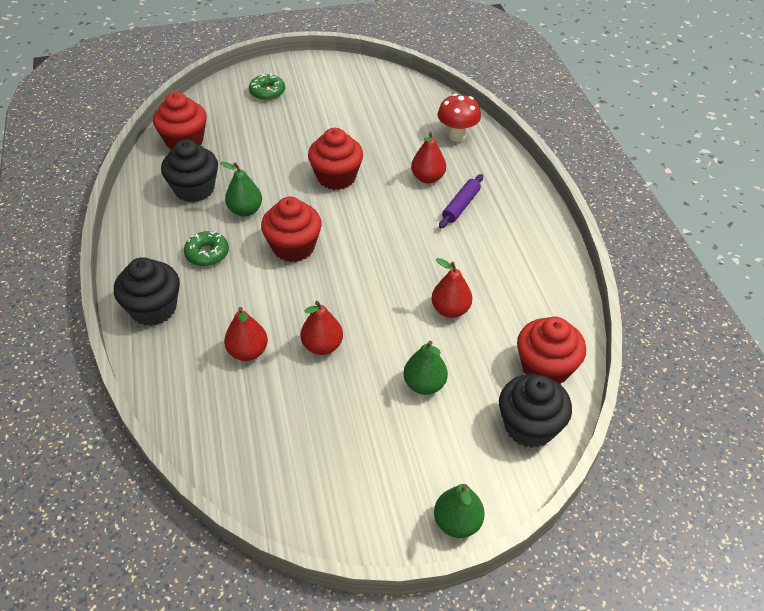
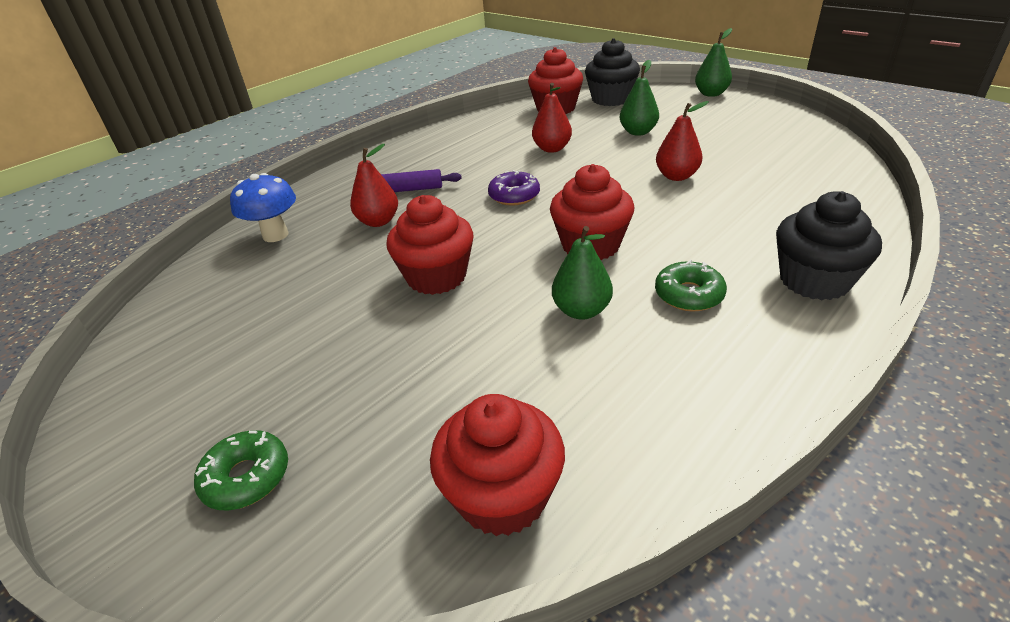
camera: 120 degrees left, 10 degrees down
black cupcake [161,139,218,202] -> none
red pear [224,307,268,361] -> none
red mushroom [438,94,481,142] -> blue mushroom [230,173,296,242]
none -> purple donut [488,170,540,206]

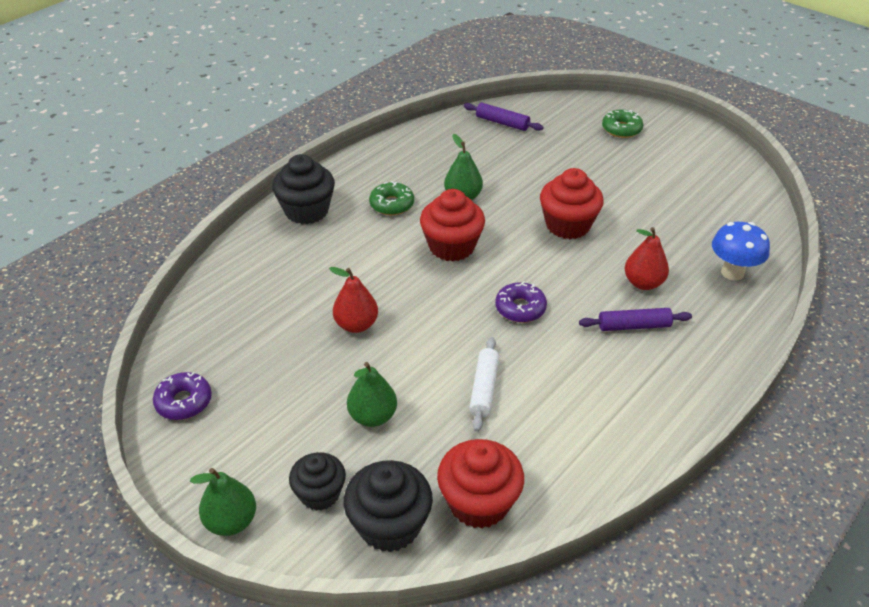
camera: 175 degrees right, 5 degrees up
red cupcake [430,394,565,536] -> purple rolling pin [464,103,543,131]
red pear [532,83,572,153] -> white rolling pin [469,337,499,432]
none -> purple donut [153,372,212,420]
none -> black cupcake [289,452,346,511]

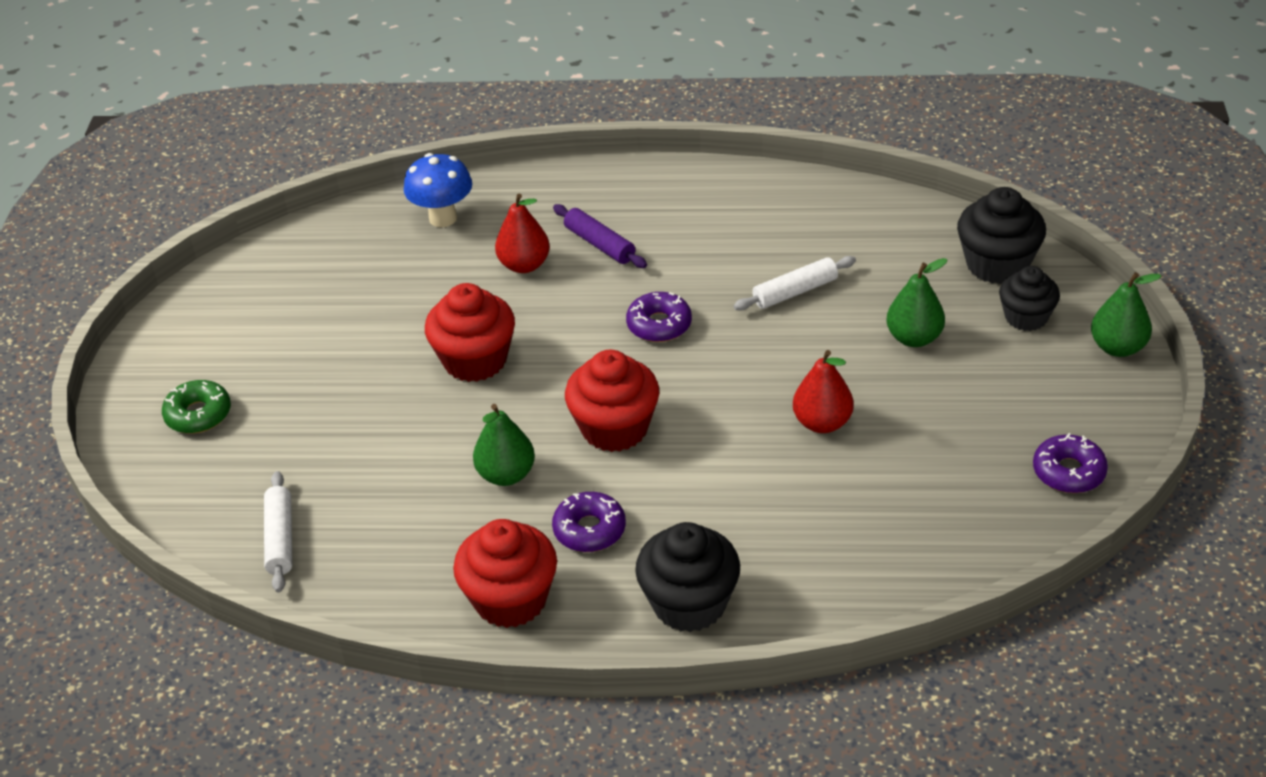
camera: 125 degrees left, 0 degrees up
green donut [369,181,414,215] -> purple donut [552,492,626,552]
red cupcake [437,439,524,529] -> red cupcake moved to [453,519,557,628]
purple rolling pin [464,103,543,131] -> white rolling pin [264,471,292,592]

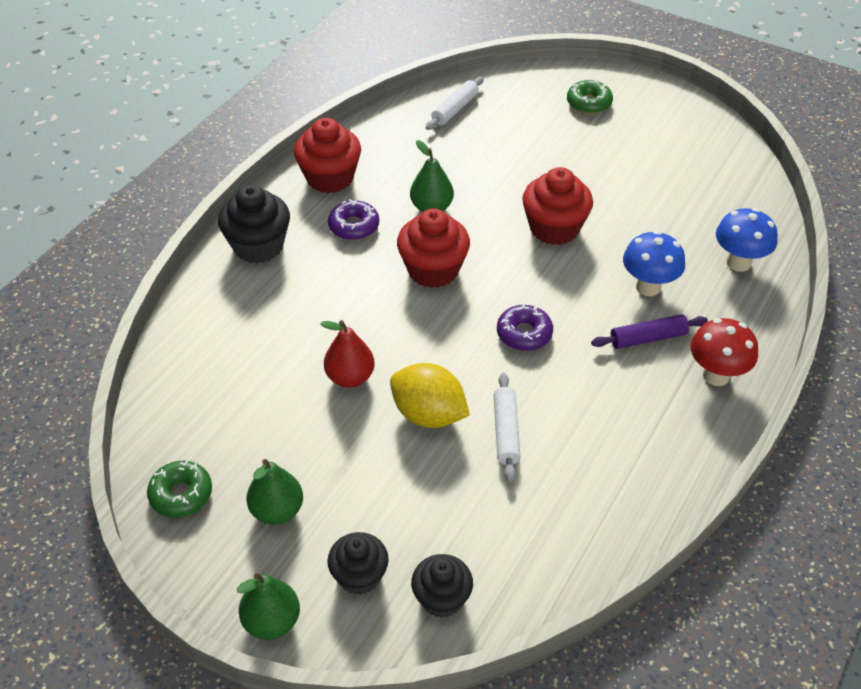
camera: 115 degrees right, 5 degrees up
white rolling pin [264,471,292,592] -> white rolling pin turned 75 degrees counterclockwise [426,76,484,130]
red pear [495,194,550,273] -> blue mushroom [623,231,685,296]
green pear [886,258,948,347] -> green pear moved to [247,459,303,525]
black cupcake [957,187,1046,284] -> black cupcake [411,554,473,618], size x0.66
purple donut [1033,433,1108,493] -> green donut [147,460,212,518]
none -> yellow lemon [390,363,470,428]
none -> red mushroom [691,318,758,386]

